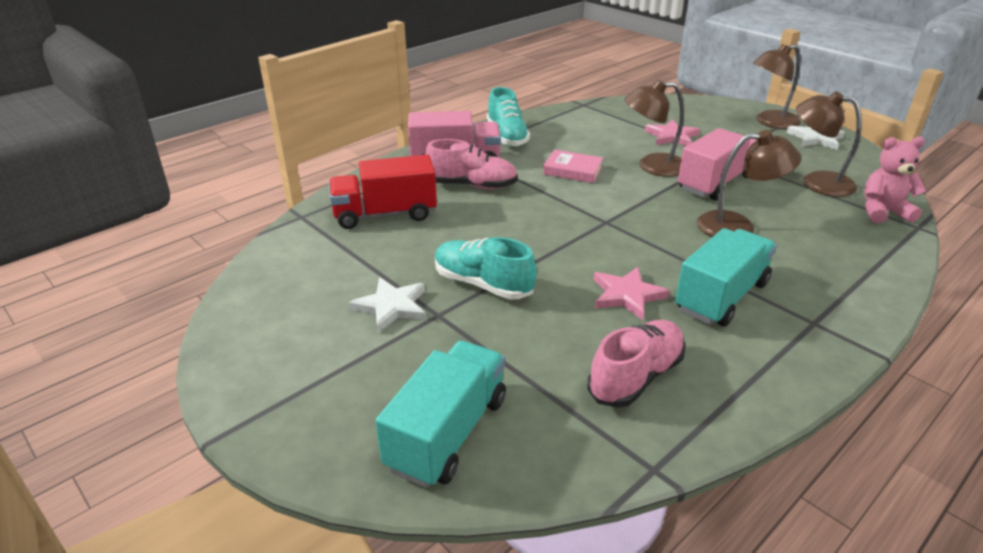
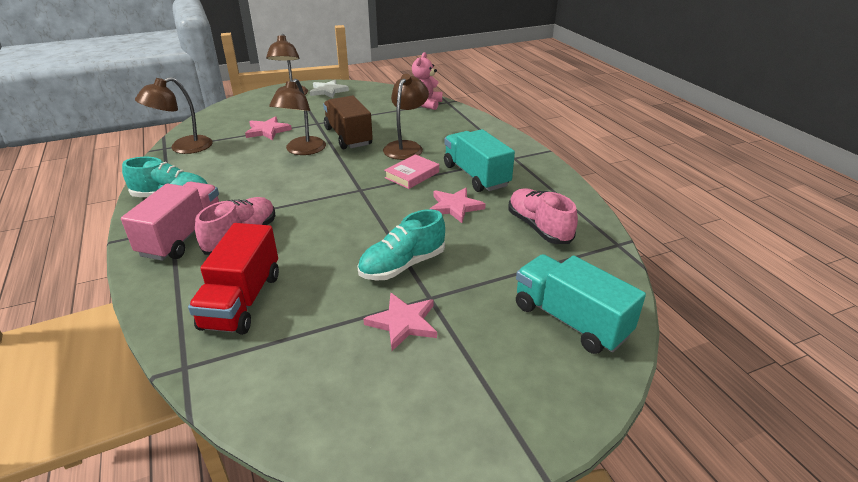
camera: 70 degrees left, 0 degrees up
white star [349,277,426,333] -> pink star [363,293,437,351]
pink book [543,150,603,183] -> pink book moved to [384,154,439,189]
pink truck [678,128,757,200] -> brown truck [323,95,373,149]
brown lamp [796,91,862,197] -> brown lamp moved to [135,77,213,154]

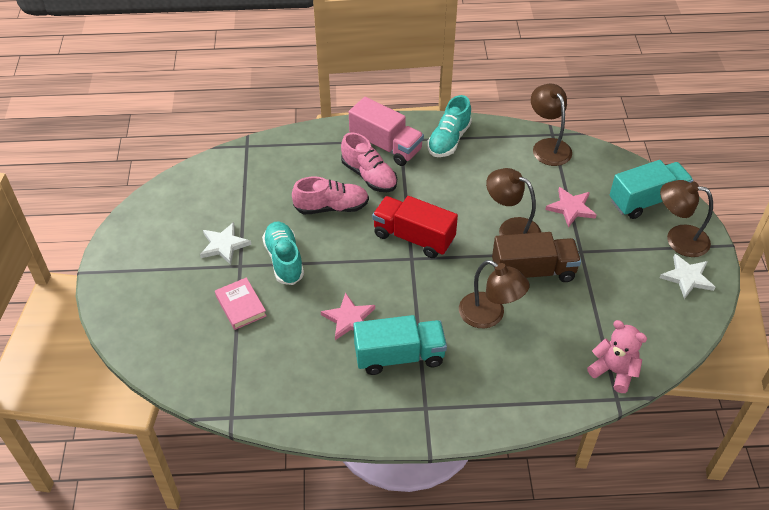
camera: 110 degrees right, 15 degrees up
red truck [188,223,279,335] -> red truck moved to [372,196,458,258]
pink star [363,293,437,351] -> white star [200,222,252,265]
pink book [384,154,439,189] -> pink book moved to [215,277,267,330]
pink shoe [509,188,578,244] -> pink shoe moved to [292,176,369,214]
turquoise truck [516,254,646,354] -> turquoise truck moved to [610,160,694,219]

